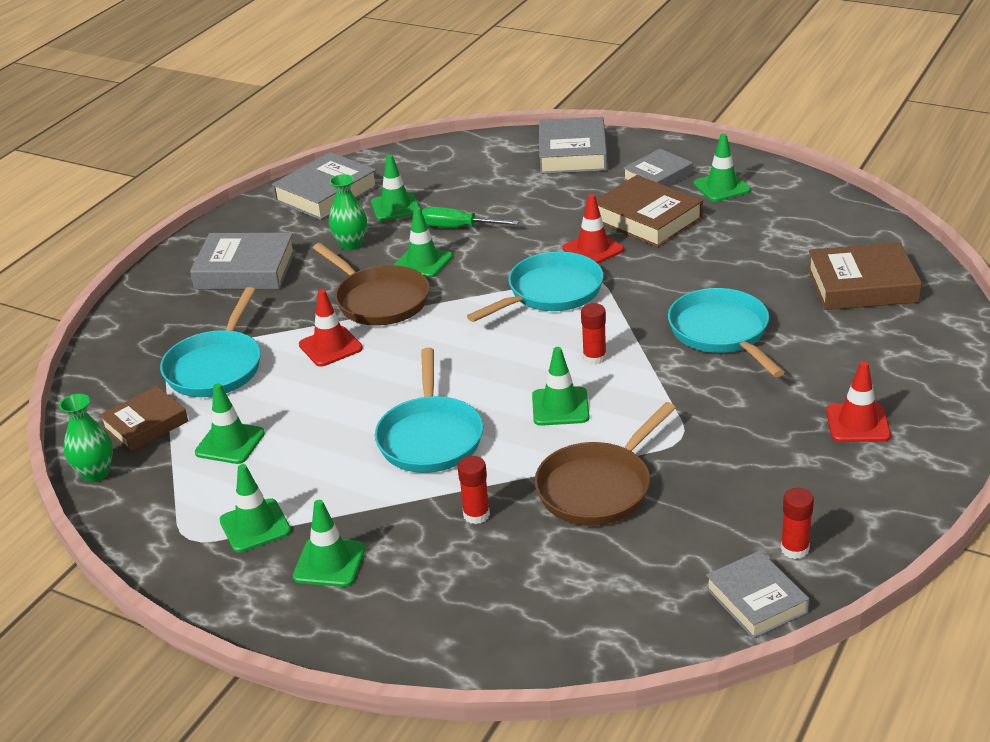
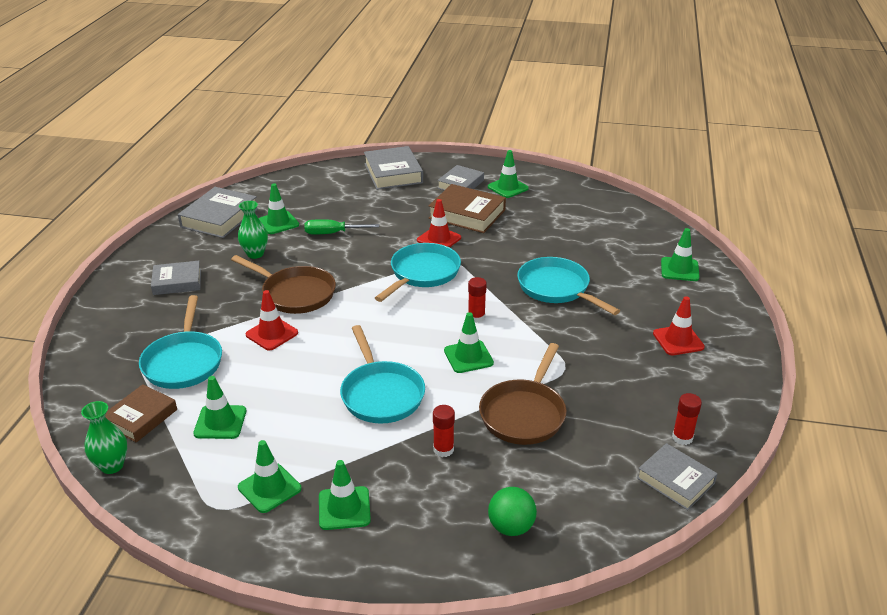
camera: 20 degrees left, 0 degrees up
grey book [190,233,296,289] -> grey book [151,261,201,295], size x0.66
green traffic cone [394,207,453,278] -> green traffic cone moved to [661,228,700,281]
brown book [807,242,922,310] -> none
none -> green ball [488,487,537,536]

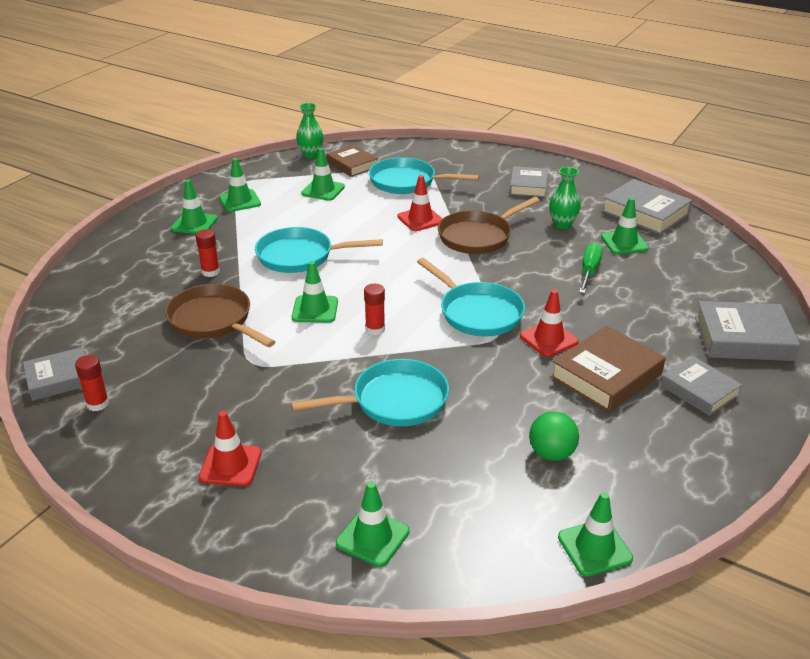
camera: 110 degrees right, 0 degrees up
green traffic cone [488,150,529,198] -> green traffic cone moved to [558,492,633,577]
green ball [488,487,537,536] -> green ball moved to [529,411,579,461]

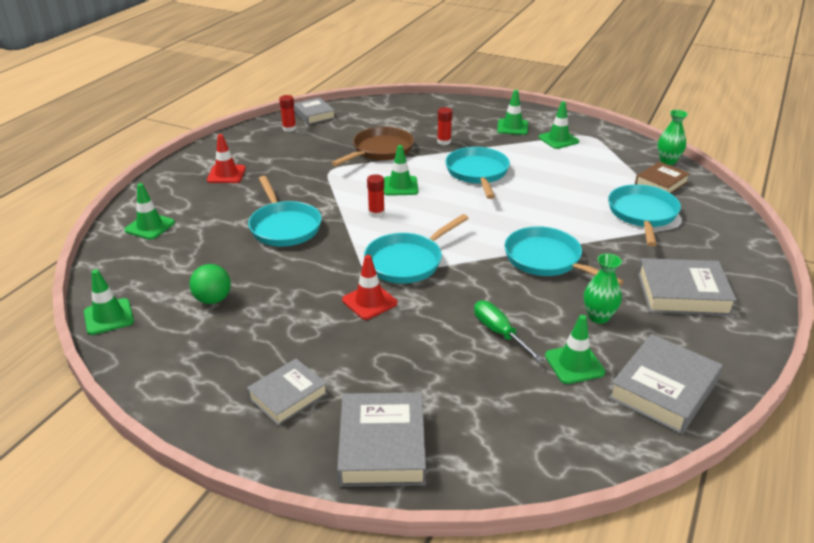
camera: 85 degrees right, 0 degrees up
green traffic cone [301,148,345,201] -> none
red traffic cone [398,175,443,231] -> none
brown pan [438,197,540,254] -> turquoise pan [505,226,624,286]
grey book [509,166,548,197] -> grey book [638,258,737,316], size x1.51
brown book [551,326,666,412] -> none
green screwdriver [579,242,603,293] -> green screwdriver turned 135 degrees counterclockwise [474,300,543,362]

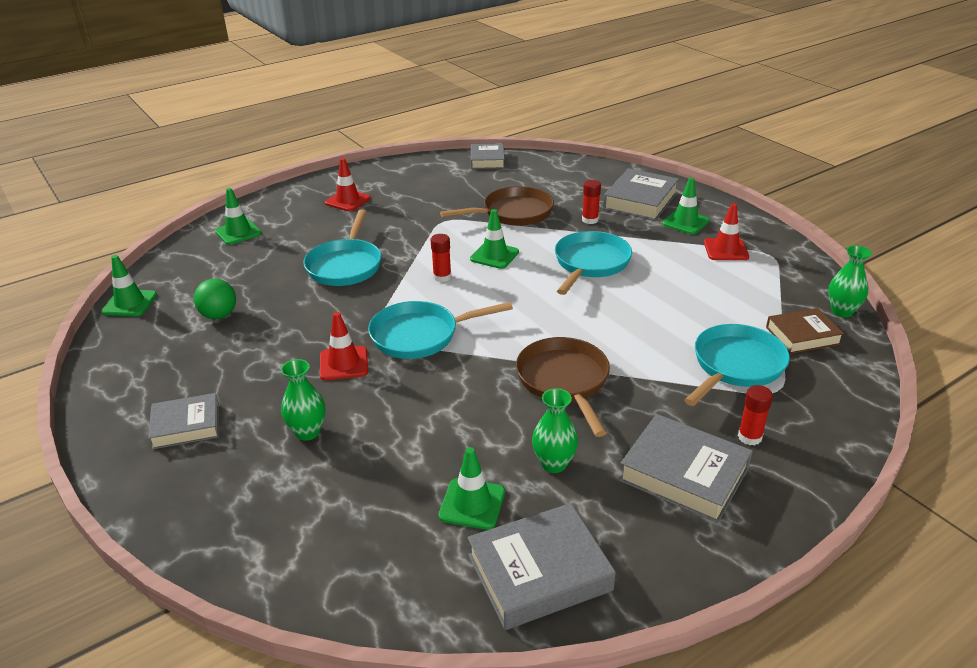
camera: 30 degrees right, 0 degrees up
red glue stick [279,95,296,132] -> red glue stick moved to [738,385,773,445]
grey book [337,392,426,487] -> grey book moved to [603,168,679,221]
green screwdriver [474,300,543,362] -> none
turquoise pan [505,226,624,286] -> brown pan [516,337,610,437]
green traffic cone [539,101,579,149] -> red traffic cone [704,203,749,260]
none -> green vase [281,359,326,441]

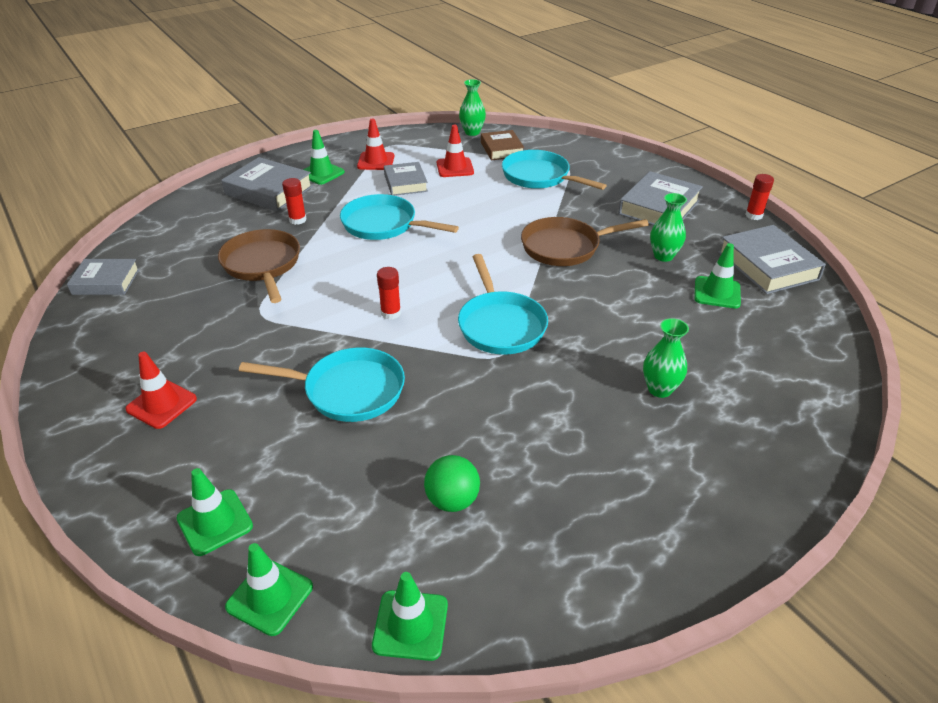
camera: 90 degrees left, 5 degrees up
grey book [148,393,219,449] -> grey book moved to [384,162,428,196]
red traffic cone [320,312,368,380] -> red traffic cone moved to [437,124,474,177]
green traffic cone [470,209,519,269] -> green traffic cone moved to [225,543,313,636]
red glue stick [738,385,773,445] -> red glue stick moved to [745,174,774,220]

